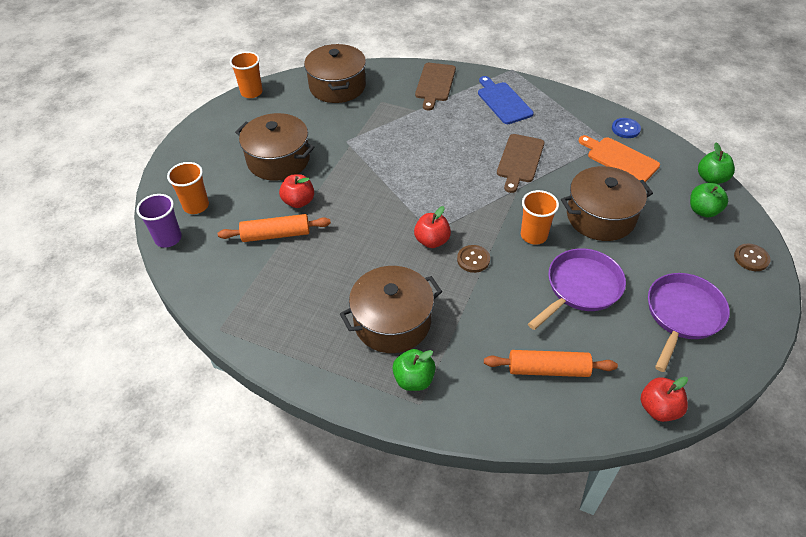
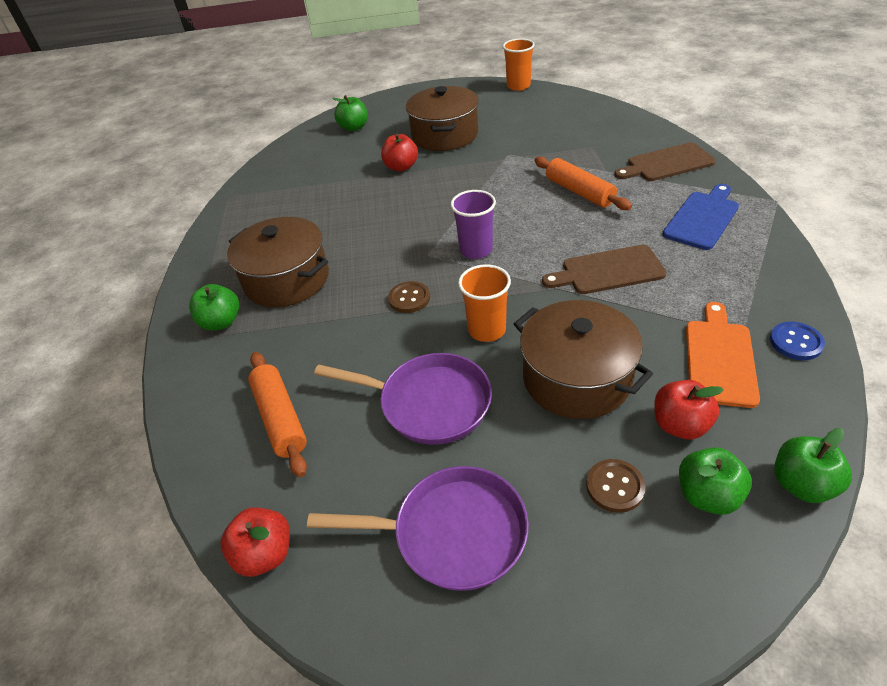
camera: 65 degrees right, 5 degrees down
purple cup [136,194,182,248] -> purple cup moved to [451,190,496,259]
orange cup [167,162,209,214] -> green apple [332,95,368,131]
orange rolling pin [218,214,331,242] -> orange rolling pin moved to [534,157,632,210]
brown pot [304,44,366,103] -> none
red apple [414,206,451,248] -> red apple moved to [654,380,724,440]
brown button [734,244,771,271] -> brown button moved to [586,459,646,513]

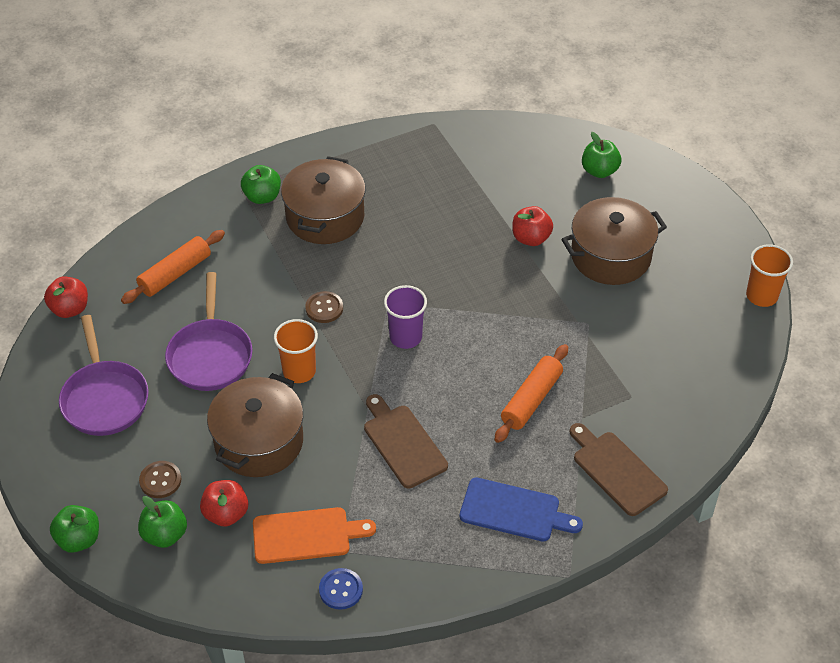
camera: 65 degrees right, 5 degrees up
green apple [774,428,852,503] -> green apple moved to [50,505,99,553]

